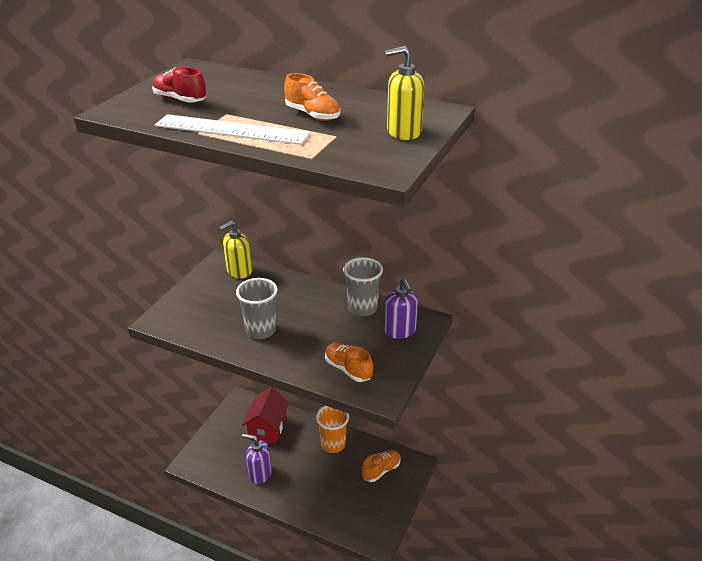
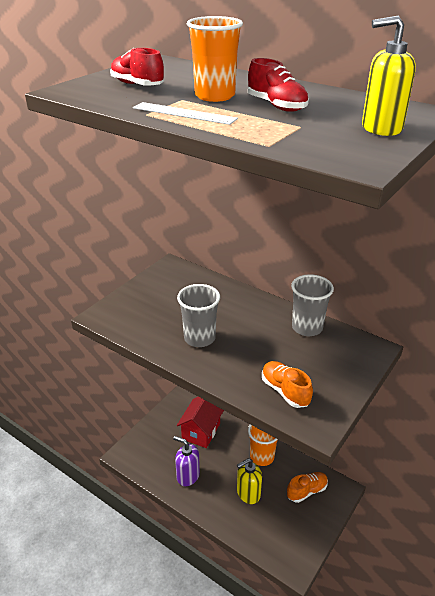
camera: 10 degrees right, 0 degrees up
white ruler [155,114,311,145] -> white ruler [133,102,238,125], size x0.62
yellow soap dispenser [219,221,252,278] -> yellow soap dispenser moved to [237,458,262,504]
orange shoe [284,73,340,121] -> red shoe [248,58,309,112]
purple soap dispenser [384,278,418,339] -> none
none -> orange cup [187,16,243,102]

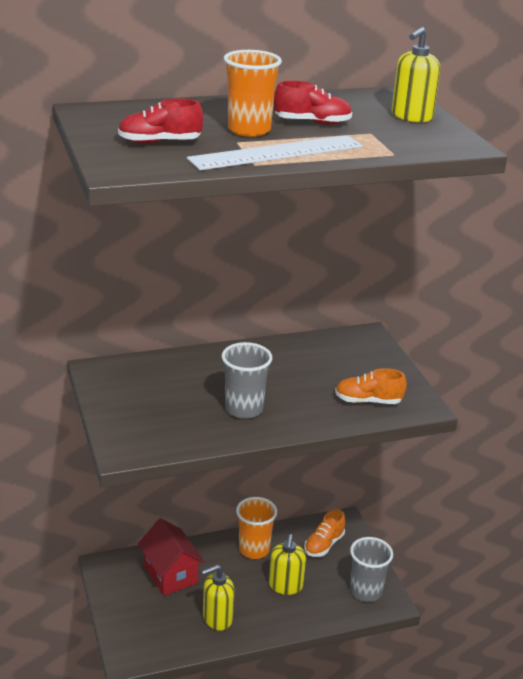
camera: 55 degrees left, 5 degrees down
white ruler [133,102,238,125] -> white ruler [187,135,363,170], size x1.60
purple soap dispenser [173,436,200,486] -> yellow soap dispenser [201,565,234,631]
orange shoe [287,472,328,503] -> orange shoe turned 150 degrees counterclockwise [304,509,345,557]
grey cup [291,274,334,336] -> grey cup moved to [350,537,393,602]

